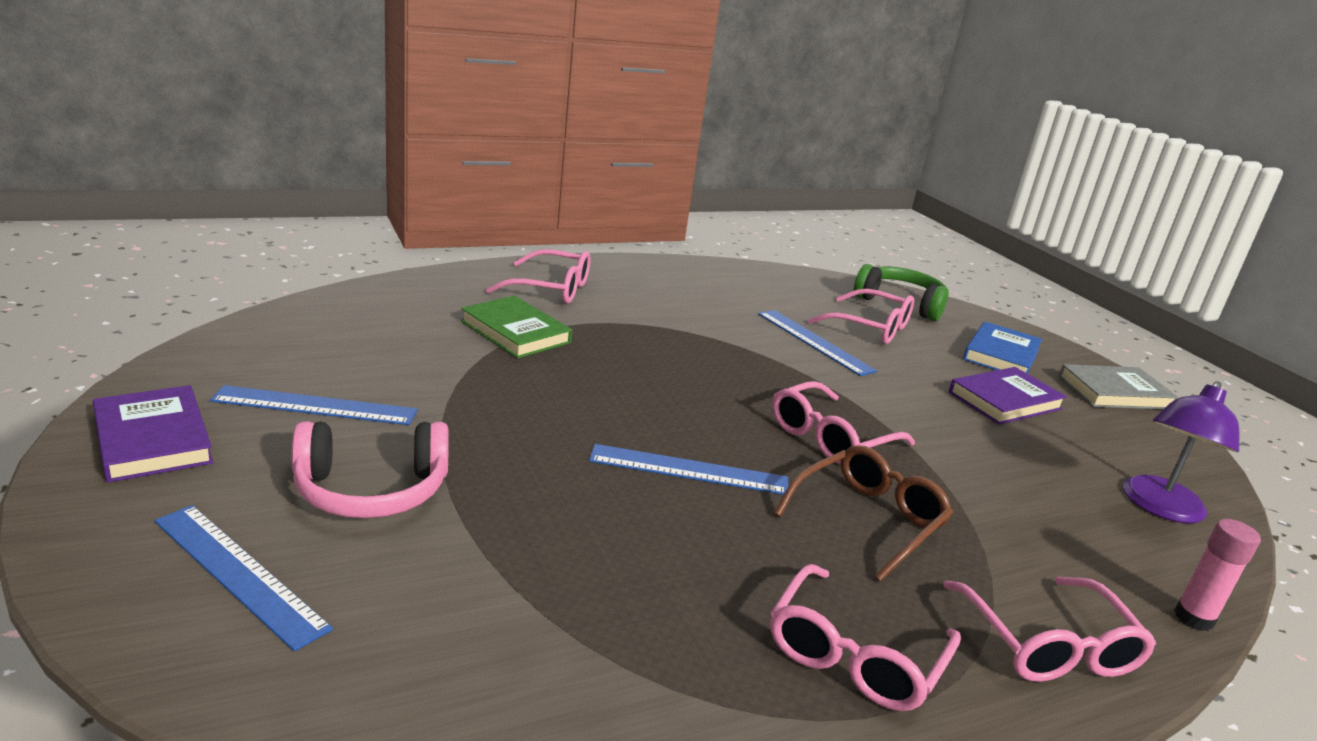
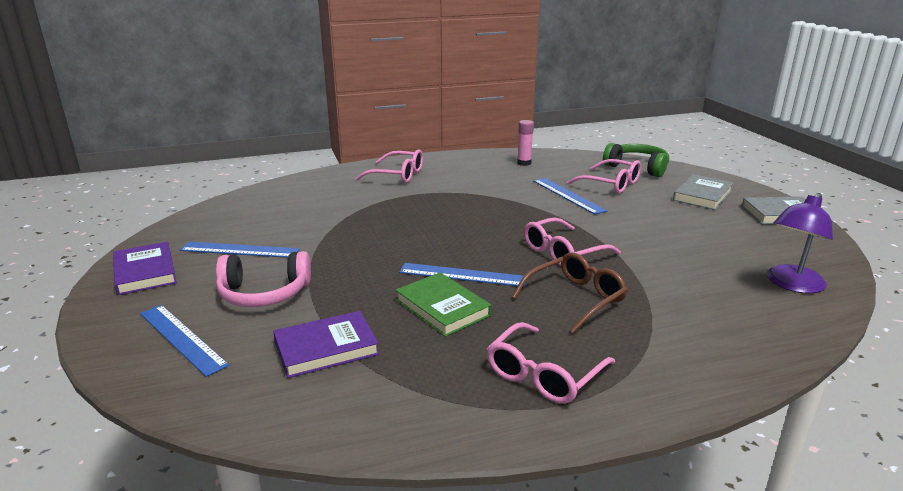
camera: 10 degrees right, 0 degrees up
green book [461,296,572,358] -> green book moved to [395,272,492,337]
pink glasses [943,577,1156,682] -> none
purple book [949,367,1067,425] -> purple book moved to [273,311,379,378]
blue book [963,321,1042,374] -> grey book [673,174,733,210]
pink glue stick [1174,519,1261,631] -> pink glue stick moved to [517,120,534,166]

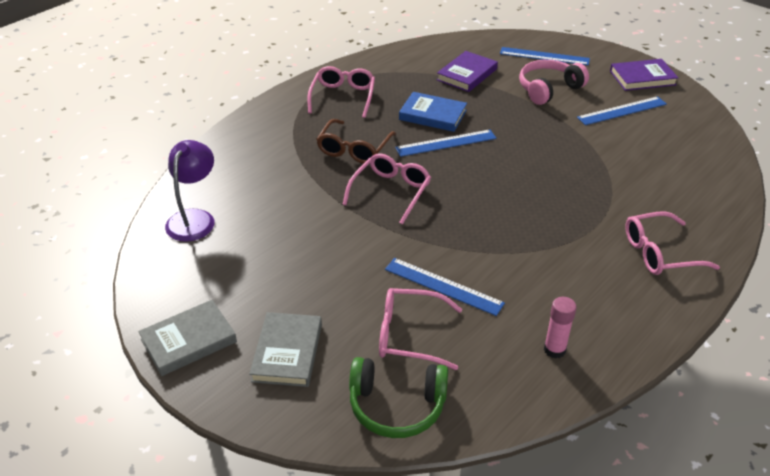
camera: 150 degrees right, 15 degrees up
purple book [113,242,177,295] -> purple book turned 45 degrees counterclockwise [610,59,678,91]
green book [395,272,492,337] -> blue book [399,92,467,132]

